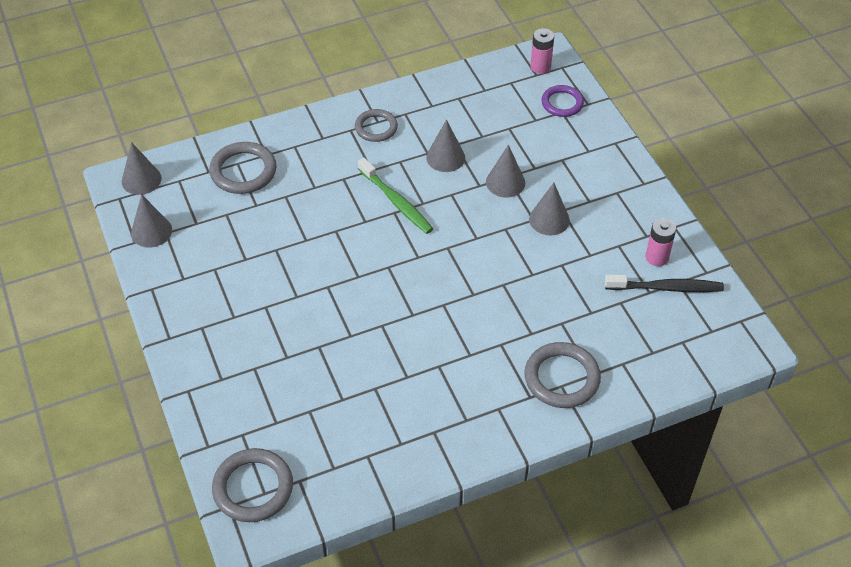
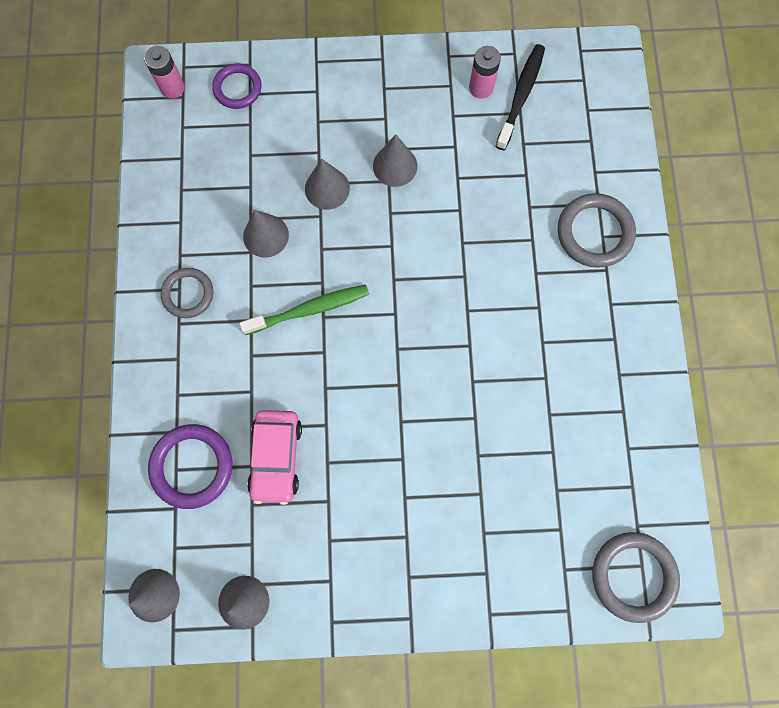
camera: 70 degrees left, 25 degrees up
grey ring [209,142,277,194] -> purple ring [148,424,232,509]
none -> pink car [247,410,302,505]

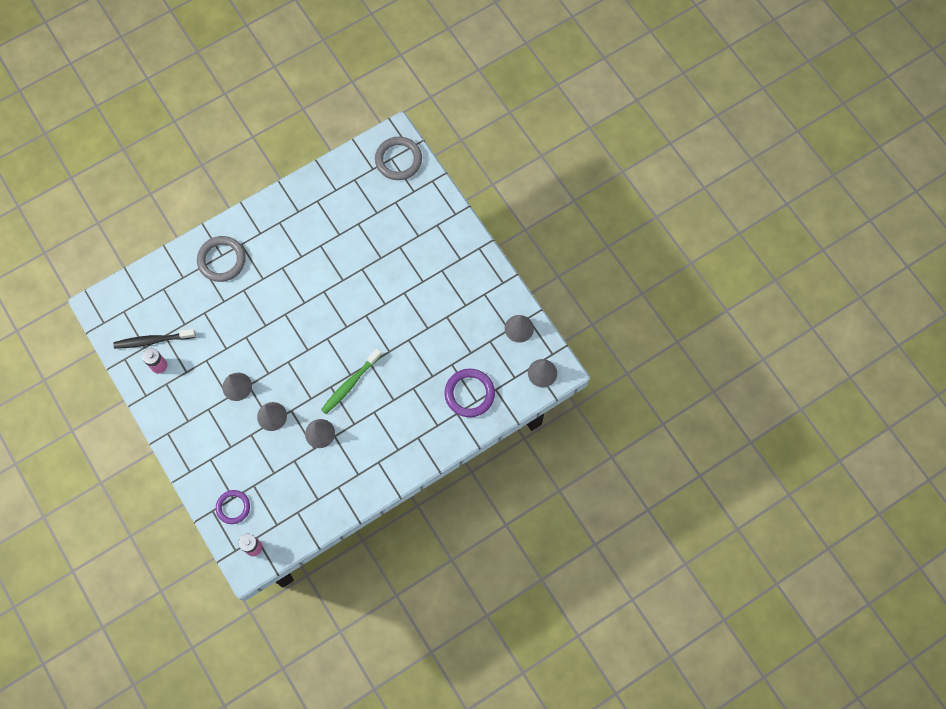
camera: 120 degrees left, 5 degrees down
grey ring [161,268,213,318] -> none
green toothbrush [239,285,369,335] -> green toothbrush turned 90 degrees counterclockwise [321,349,382,414]
pink car [247,410,302,505] -> none

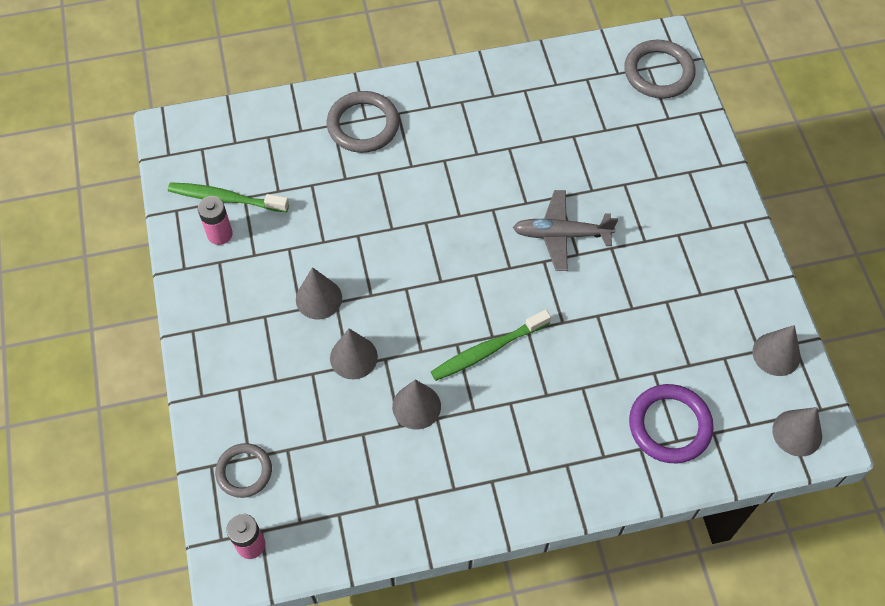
camera: 20 degrees right, 10 degrees down
black toothbrush [113,329,196,349] -> green toothbrush [168,182,289,212]
purple ring [216,490,250,524] -> grey ring [215,443,272,498]
none -> grey plane [513,190,618,271]

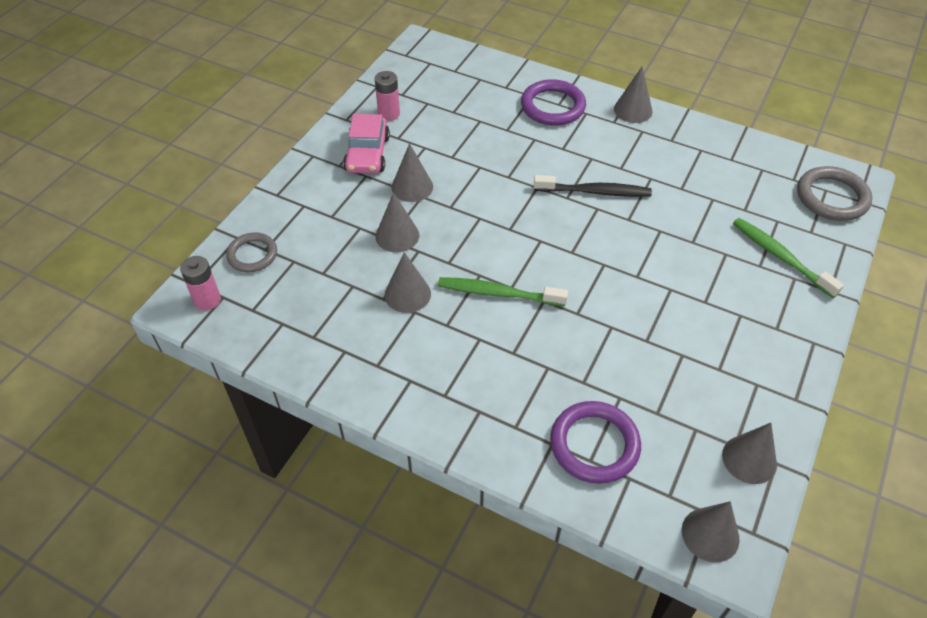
camera: 40 degrees right, 10 degrees down
green toothbrush [168,182,289,212] -> green toothbrush moved to [733,218,844,298]
grey ring [327,91,399,153] -> purple ring [521,79,586,126]
grey plane [513,190,618,271] -> none
none -> pink car [343,114,390,174]
none -> black toothbrush [534,175,652,197]
none -> grey cone [614,67,653,123]

